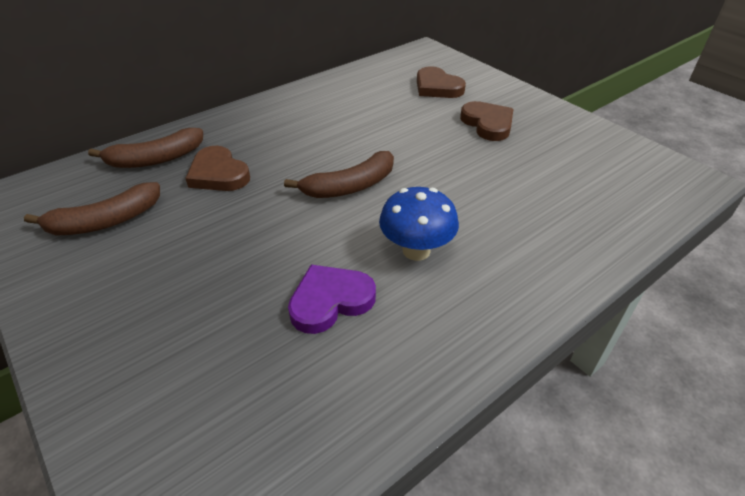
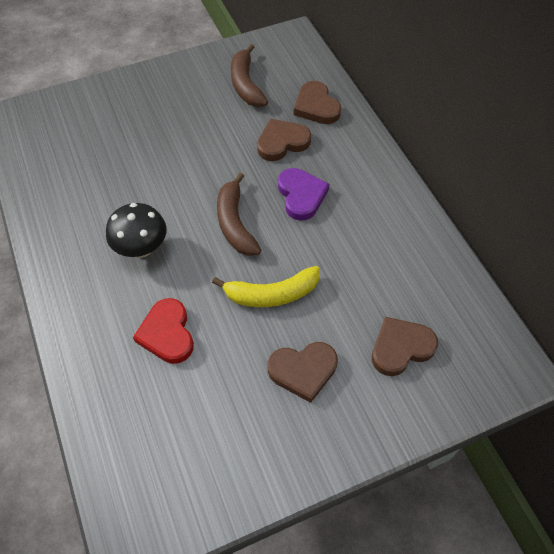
camera: 105 degrees right, 15 degrees up
brown banana [88,128,203,168] -> brown heart [294,81,341,124]
purple heart [288,264,376,334] -> purple heart moved to [278,168,329,221]
blue mushroom [379,187,459,261] -> black mushroom [106,203,167,258]
none -> red heart [133,298,194,364]
none -> yellow banana [212,266,320,307]

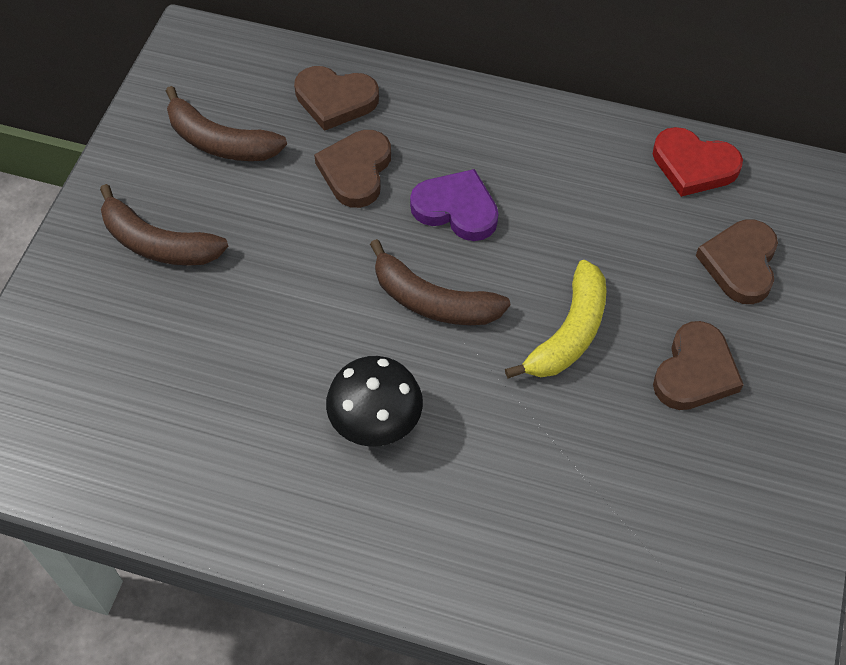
camera: 50 degrees left, 0 degrees up
red heart [133,298,194,364] -> red heart moved to [653,127,743,197]
none -> brown banana [100,184,228,266]

